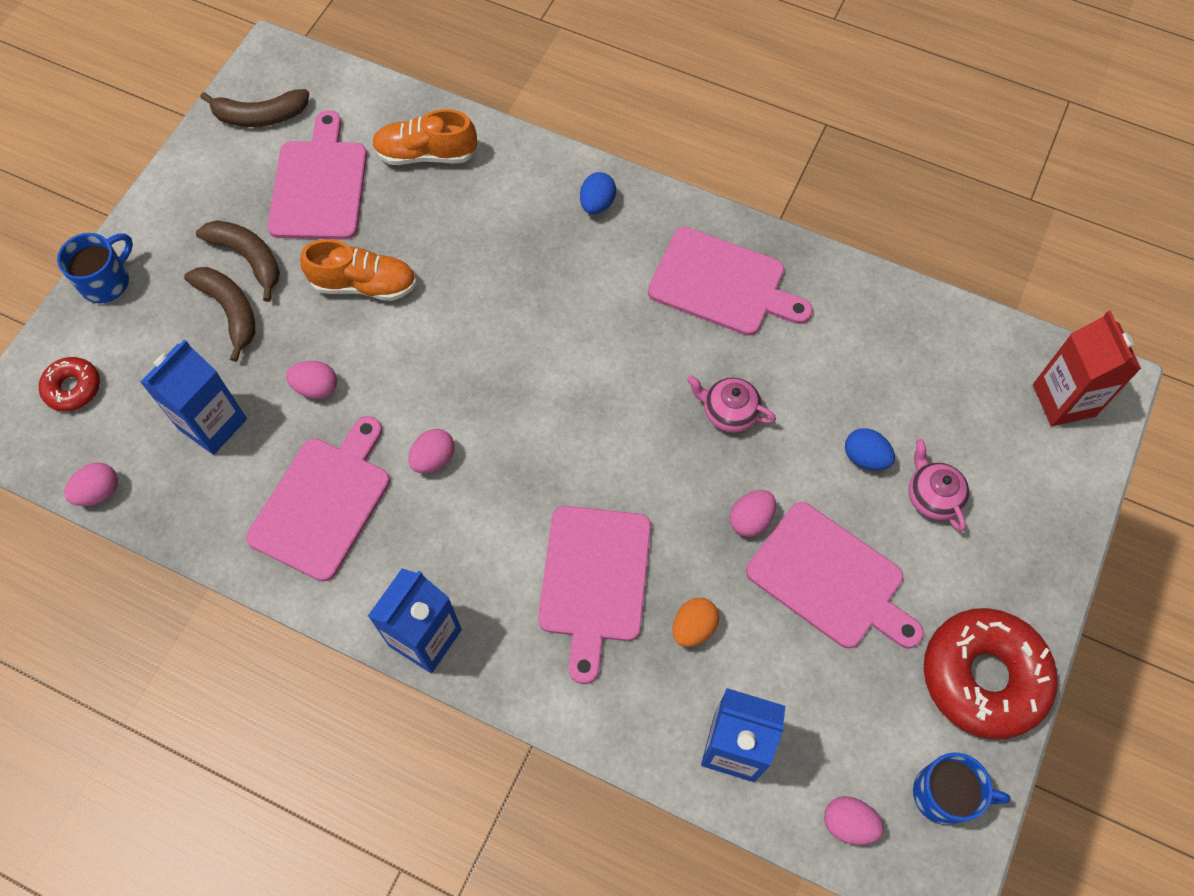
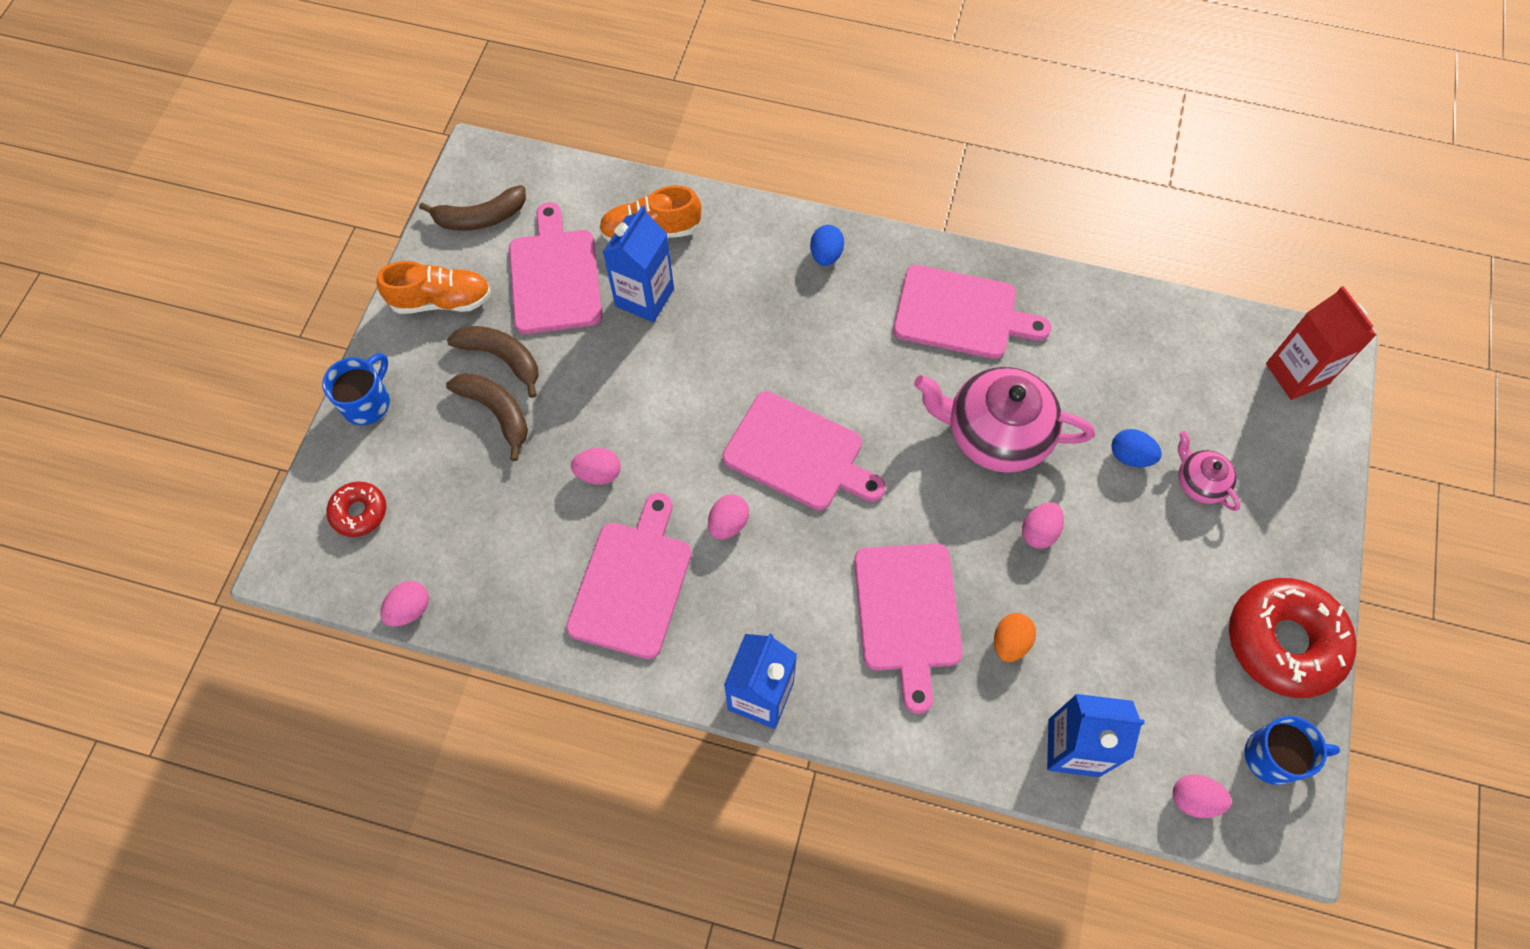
camera: 10 degrees left, 0 degrees up
blue carton [140,339,247,455] -> blue carton moved to [603,206,674,322]
orange shoe [300,239,417,301] -> orange shoe moved to [377,261,491,314]
pink teapot [687,375,776,433] -> pink teapot [914,367,1095,473], size x2.00
pink cutting board [746,502,924,648] -> pink cutting board moved to [722,391,886,510]

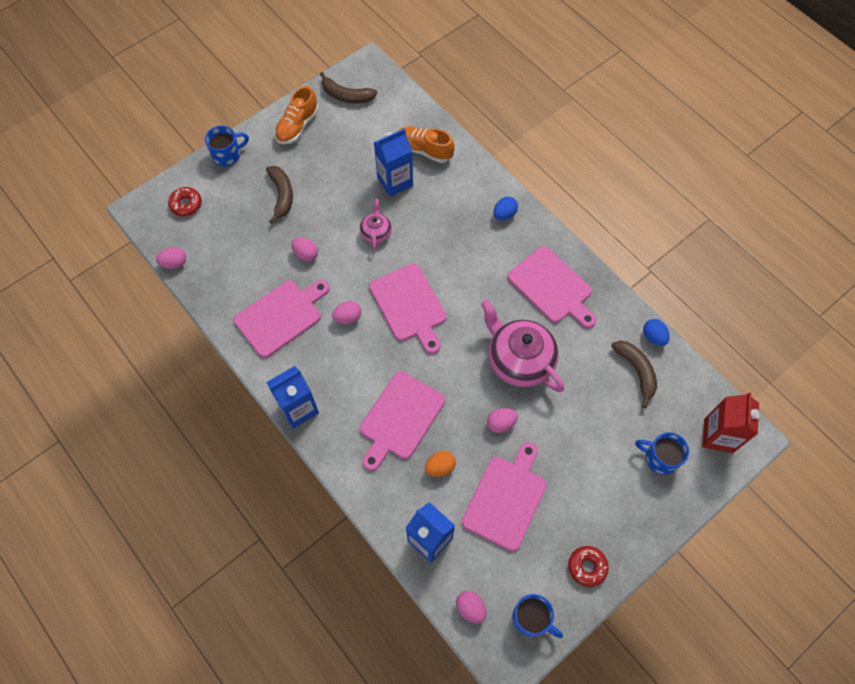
camera: 35 degrees right, 0 degrees up
orange shoe [377,261,491,314] -> orange shoe turned 90 degrees clockwise [274,86,318,144]
brown banana [447,326,539,398] -> brown banana moved to [611,341,657,408]
pink cutting board [509,202,602,334] -> pink cutting board moved to [462,442,547,552]
blue egg [1111,429,1162,467] -> blue egg moved to [643,319,670,346]
pink teapot [1178,431,1240,511] -> pink teapot moved to [360,199,392,250]
red donut [1229,578,1357,698] -> red donut [568,546,609,587], size x0.51
none -> blue mug [635,432,689,475]

